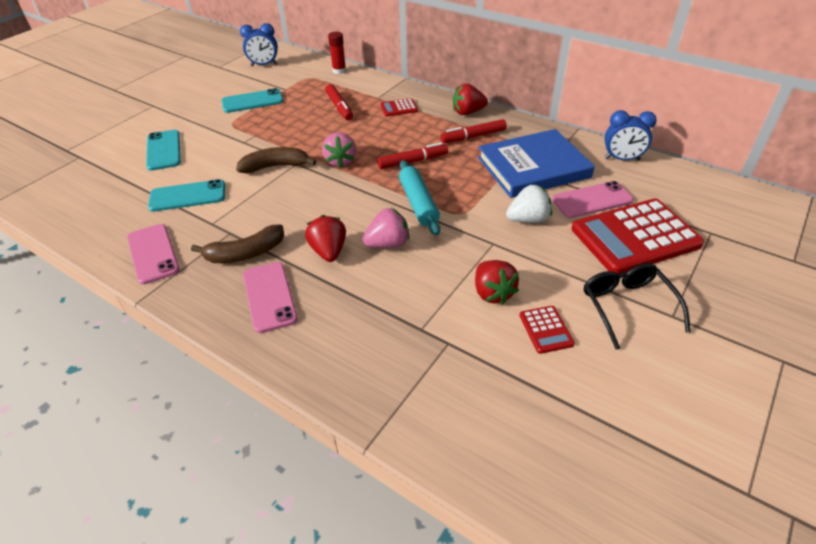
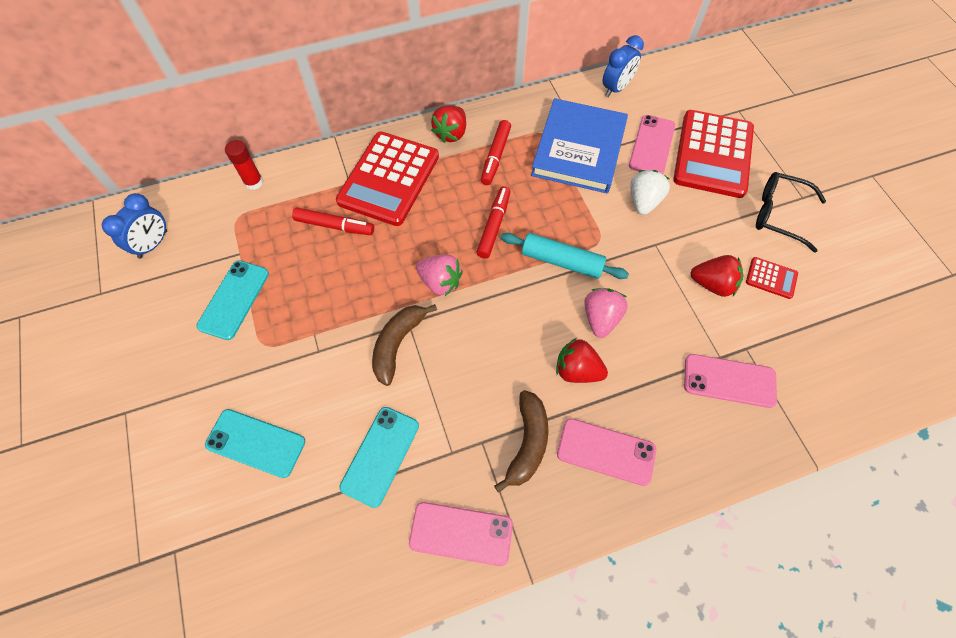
camera: 55 degrees left, 20 degrees up
red calculator [380,98,418,117] -> red calculator [336,132,439,226], size x2.33
none -> pink phone [684,354,777,408]

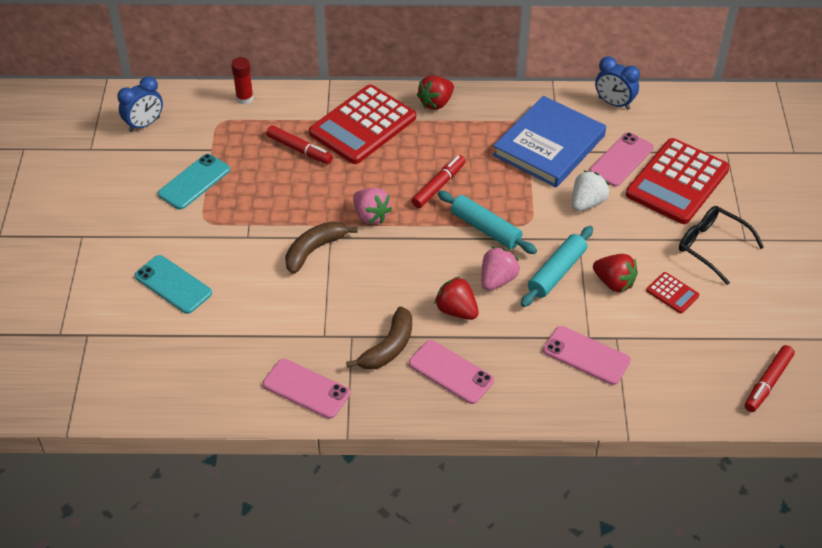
camera: 20 degrees right, 15 degrees down
turquoise phone [339,407,419,508] -> none
red marker [481,120,511,185] -> red marker moved to [745,345,795,412]
blue clock [603,35,644,97] -> blue clock turned 60 degrees clockwise [595,57,640,110]
none -> turquoise rolling pin [521,226,593,307]

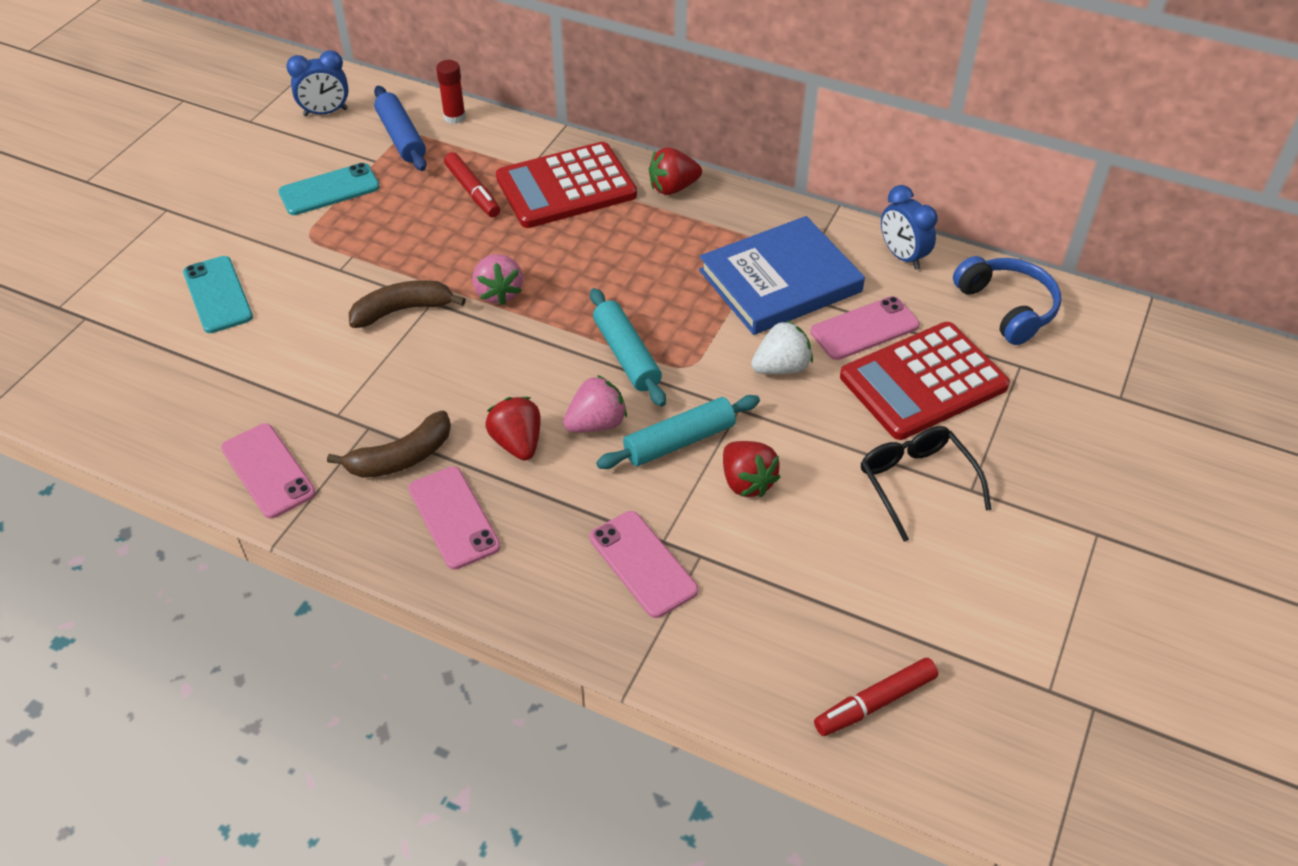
camera: 25 degrees right, 0 degrees up
red marker [412,155,466,208] -> none
red calculator [646,272,700,313] -> none
none -> blue rolling pin [374,86,427,171]
none -> blue headphones [953,256,1061,345]

